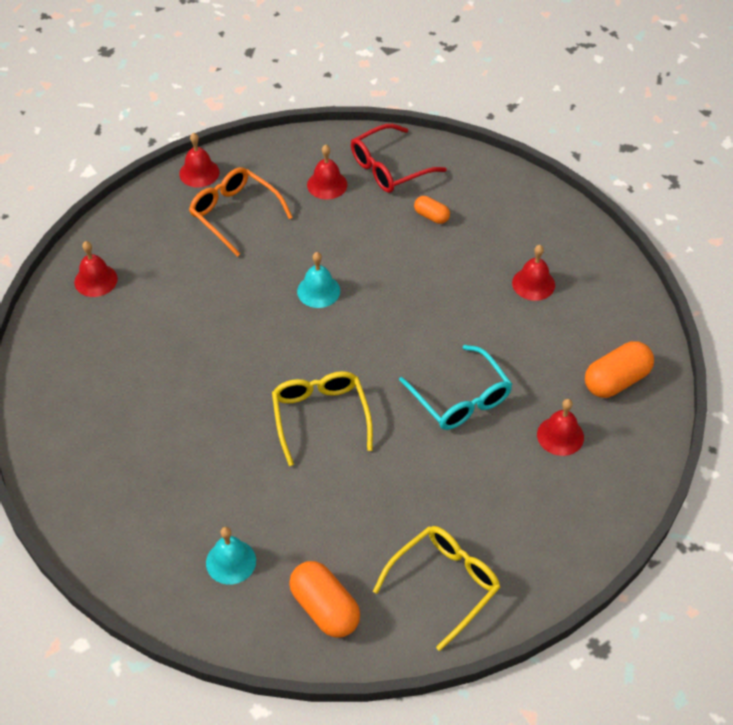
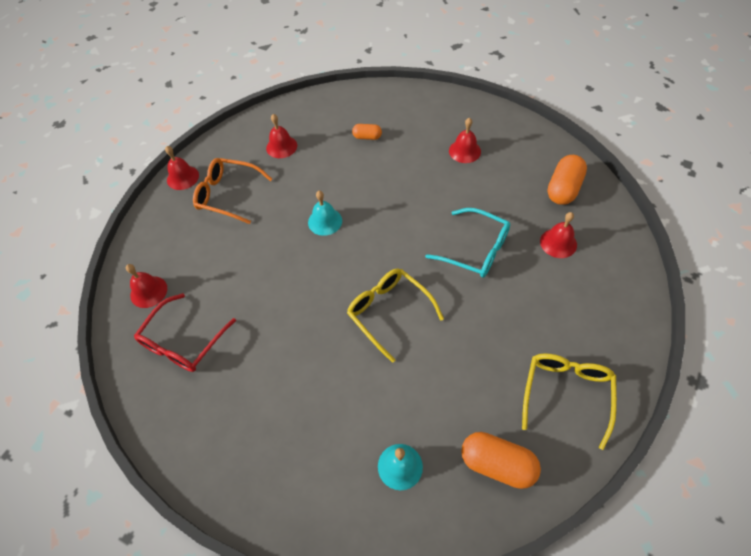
camera: 25 degrees left, 5 degrees up
red glasses [351,124,447,193] -> red glasses moved to [134,293,236,372]

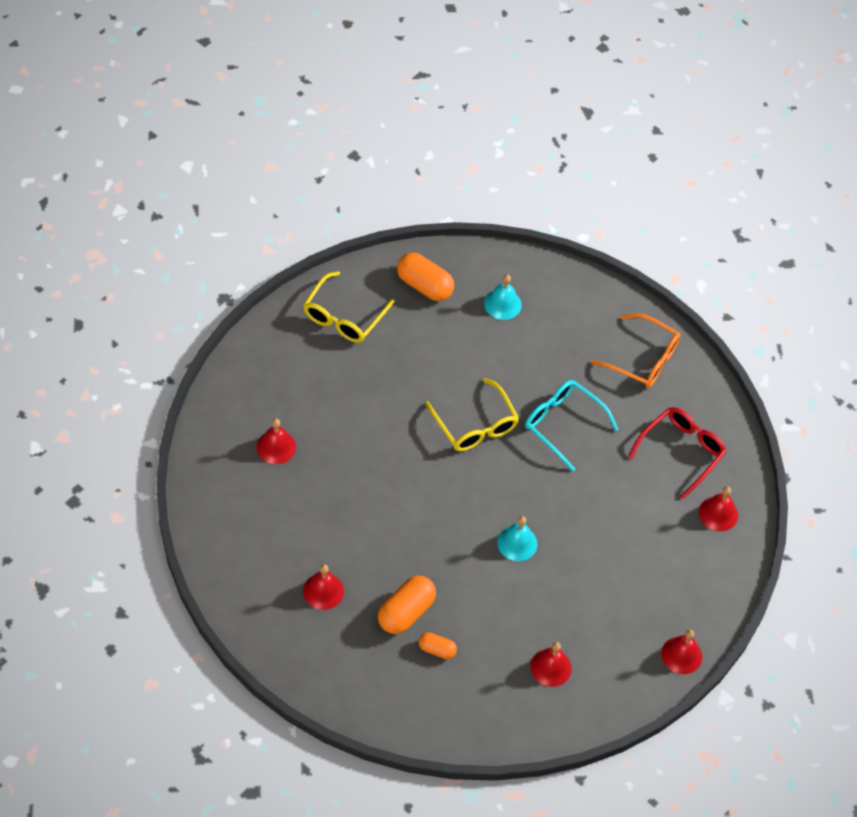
camera: 175 degrees left, 0 degrees up
orange glasses [193,158,272,224] -> orange glasses moved to [591,313,681,388]
turquoise glasses [425,208,510,278] -> turquoise glasses moved to [525,380,619,471]
orange capsule [547,155,587,205] -> orange capsule moved to [378,575,436,634]

